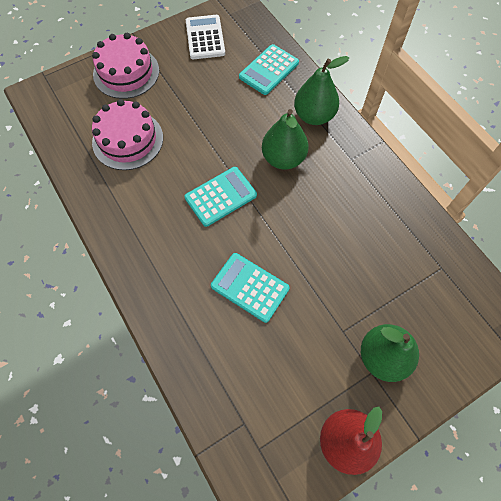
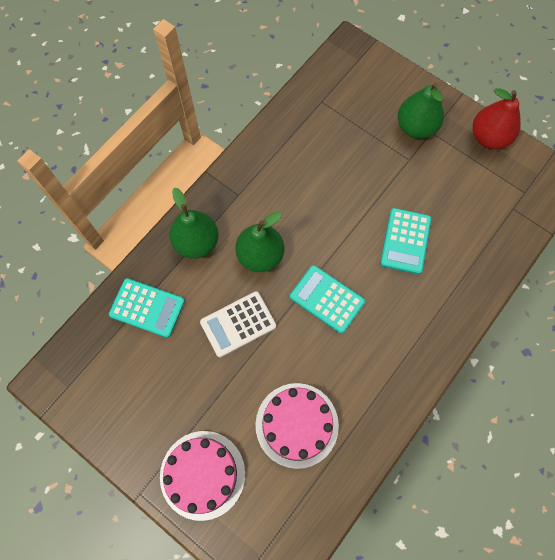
camera: 110 degrees left, 5 degrees up
white calculator [186,15,225,59] -> white calculator moved to [200,291,276,358]

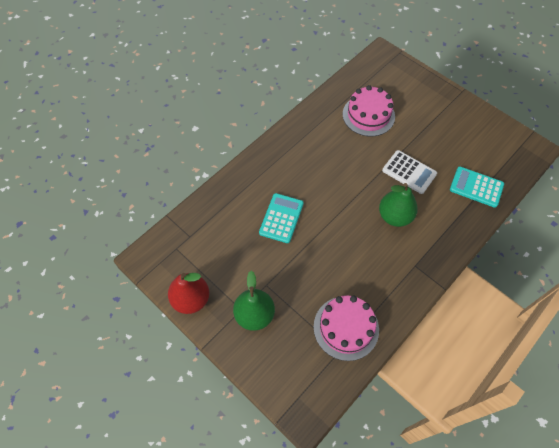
camera: 175 degrees left, 10 degrees down
pink cake [160,431,245,521] -> pink cake moved to [314,295,379,361]
green pear [169,188,218,259] -> none
white calculator [200,291,276,358] -> white calculator turned 60 degrees clockwise [382,150,437,194]
turquoise calculator [290,265,365,334] -> none

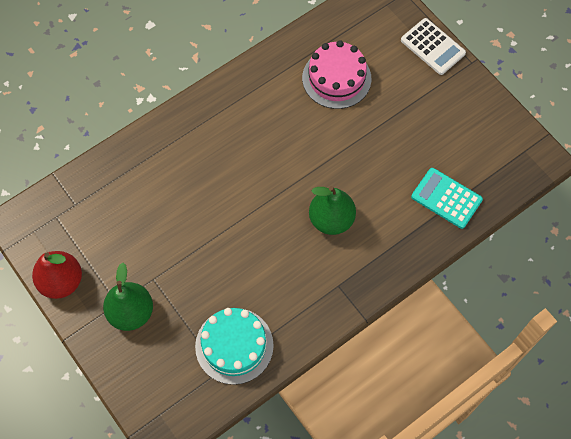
camera: 10 degrees right, 5 degrees up
turquoise calculator [259,193,304,243] -> none
pink cake [314,295,379,361] -> turquoise cake [195,308,274,385]
white calculator [382,150,437,194] -> white calculator moved to [401,18,466,75]

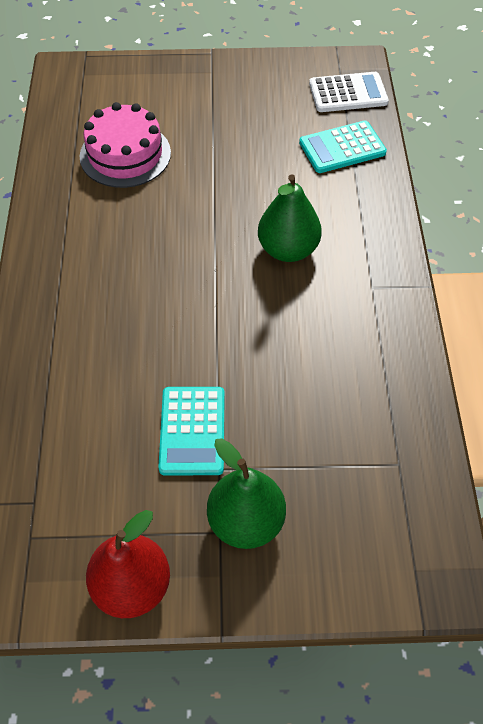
camera: 55 degrees left, 10 degrees down
turquoise cake [195,308,274,385] -> none
white calculator [401,18,466,75] -> white calculator moved to [309,72,389,112]
none -> turquoise calculator [158,387,225,475]

